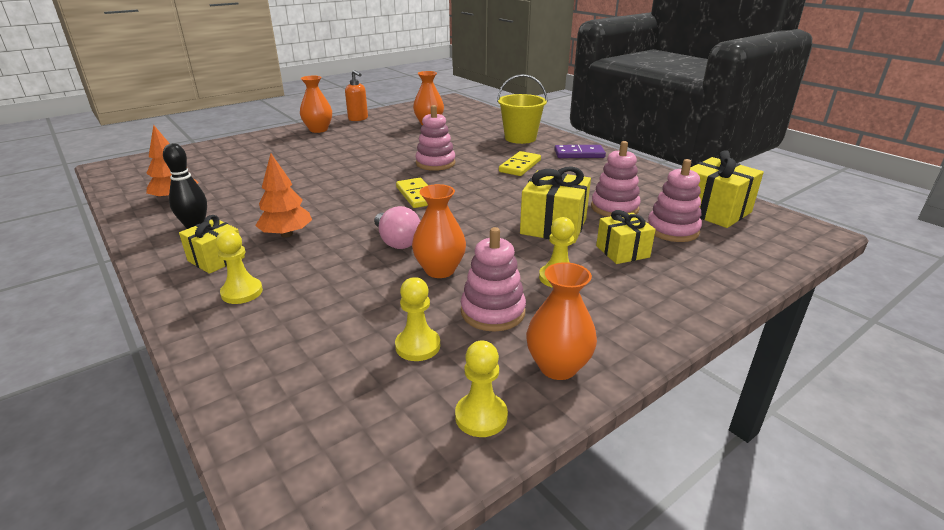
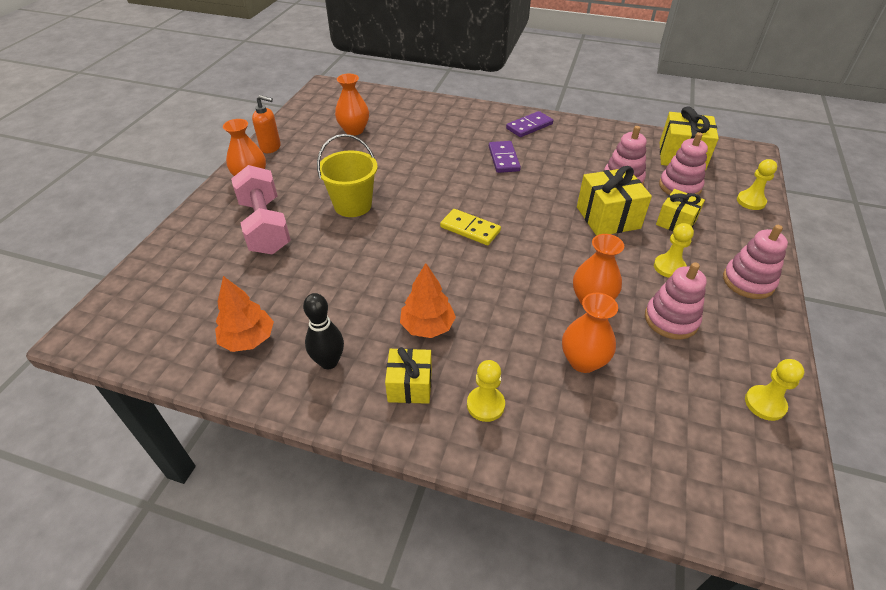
camera: 35 degrees left, 15 degrees up
pink light bulb [374,206,420,249] -> none
yellow pawn [395,277,440,361] -> yellow pawn moved to [737,159,777,210]
pink stacking toy [415,105,456,171] -> pink stacking toy moved to [723,225,788,299]
yellow bucket [497,74,548,144] -> yellow bucket moved to [317,134,378,217]
yellow domino [499,151,541,176] -> purple domino [489,141,521,173]
orange vase [526,262,597,380] -> orange vase moved to [562,293,618,373]
none -> pink dumbbell [231,165,291,255]

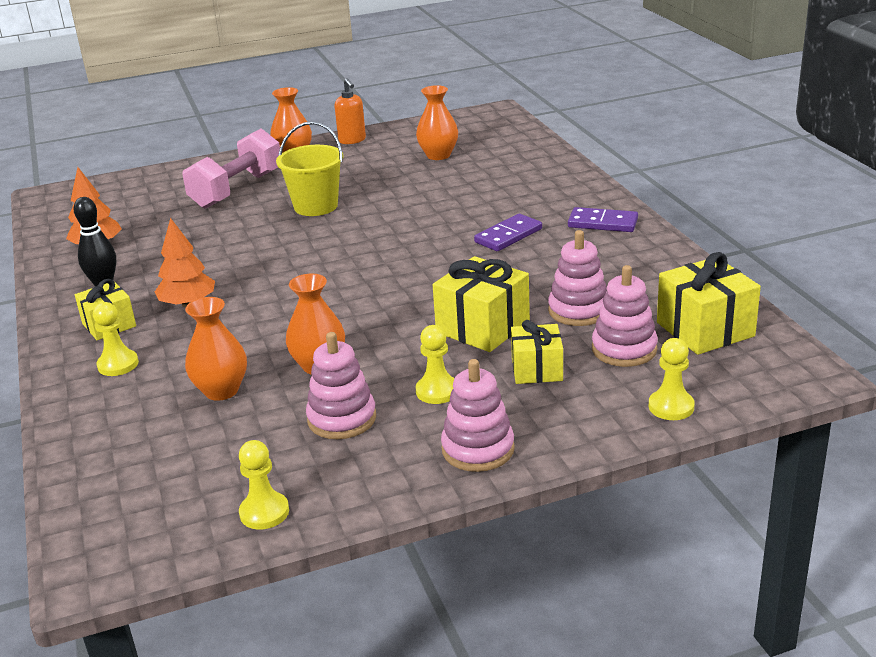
camera: 55 degrees right, 15 degrees down
yellow domino [440,209,501,245] -> none

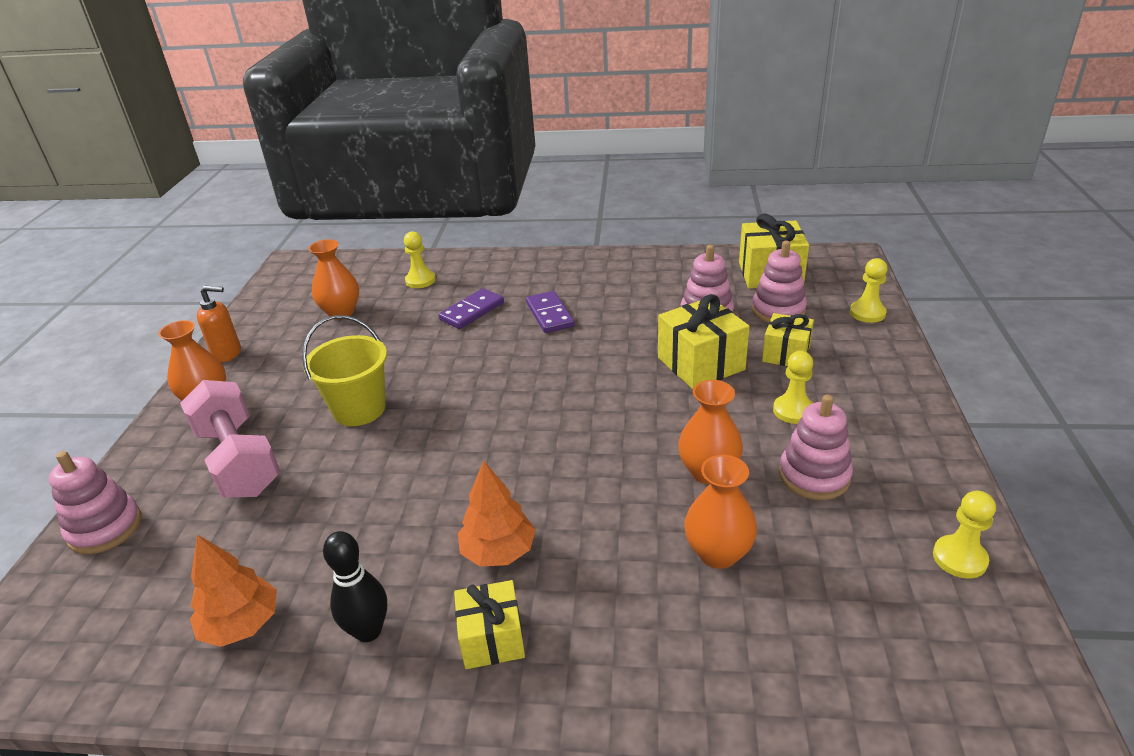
camera: 65 degrees left, 5 degrees up
yellow pawn [93,302,139,376] -> yellow pawn moved to [404,231,436,288]
pink stacking toy [441,359,515,472] -> pink stacking toy moved to [49,451,141,554]
purple domino [568,207,638,232] -> purple domino moved to [439,288,504,329]

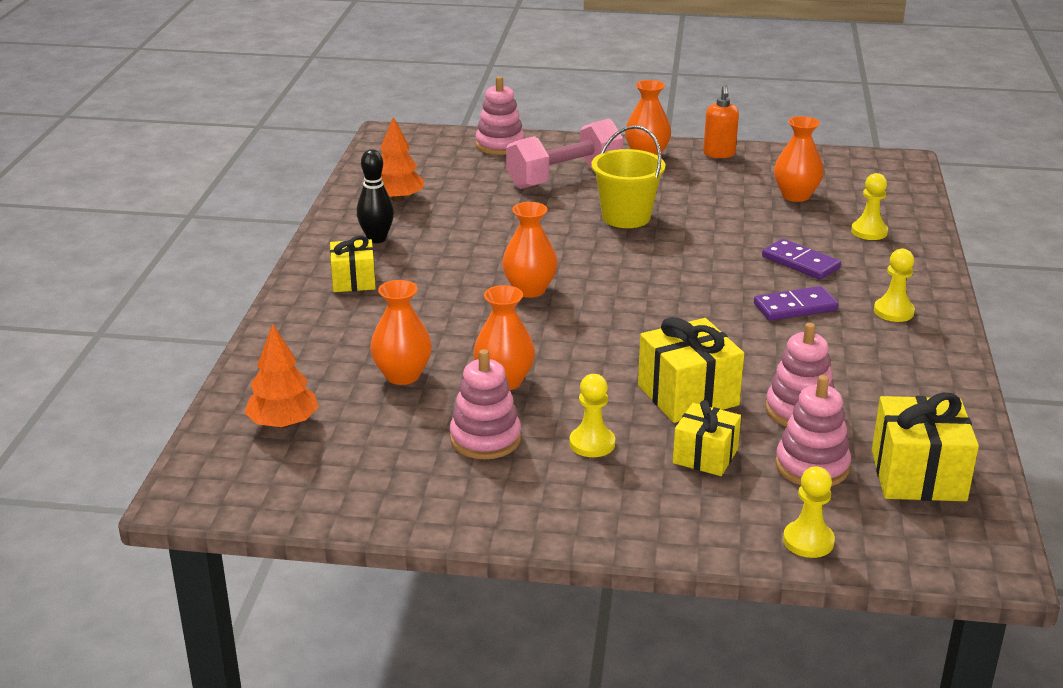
camera: 90 degrees right, 5 degrees down
orange tree [458,461,536,567] -> orange tree moved to [244,324,319,428]
yellow pawn [933,491,996,578] -> yellow pawn moved to [874,248,915,322]
none -> orange vase [502,202,558,298]

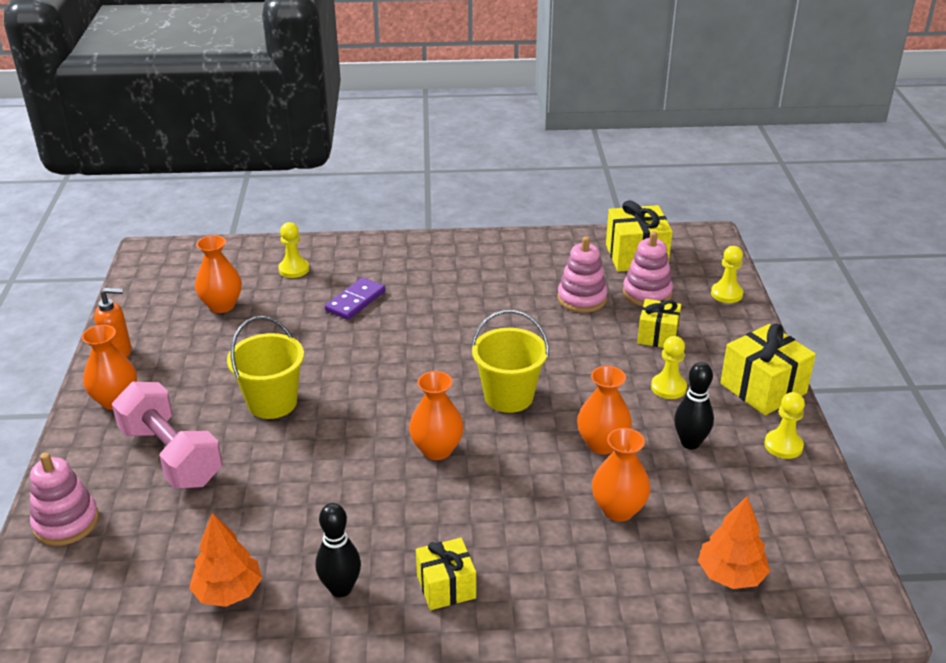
camera: 100 degrees left, 5 degrees up
pink stacking toy [450,349,521,459] -> black bowling pin [674,362,714,449]
yellow gift [638,317,744,423] -> yellow gift moved to [720,324,816,415]
purple domino [754,286,838,321] -> none
yellow pawn [874,248,915,322] -> yellow pawn moved to [764,392,805,459]
none -> yellow bucket [471,310,549,413]

